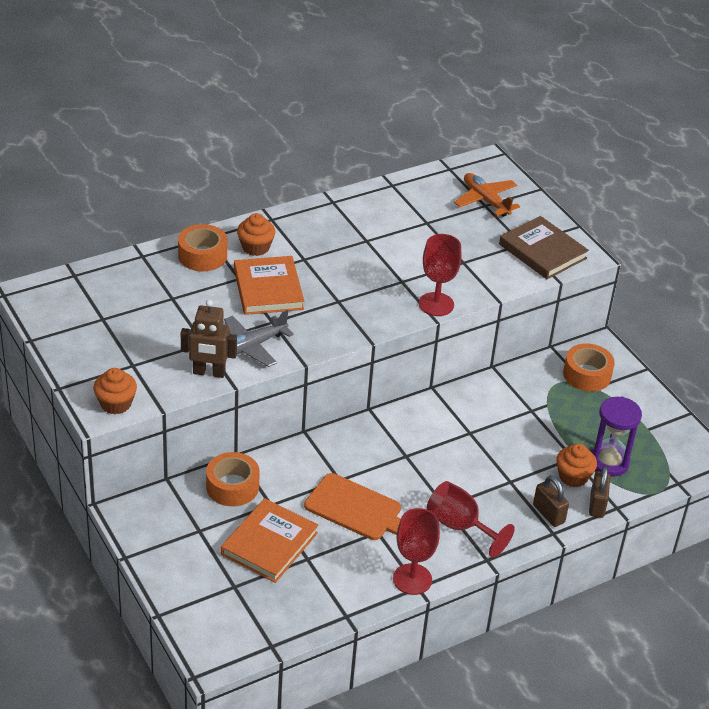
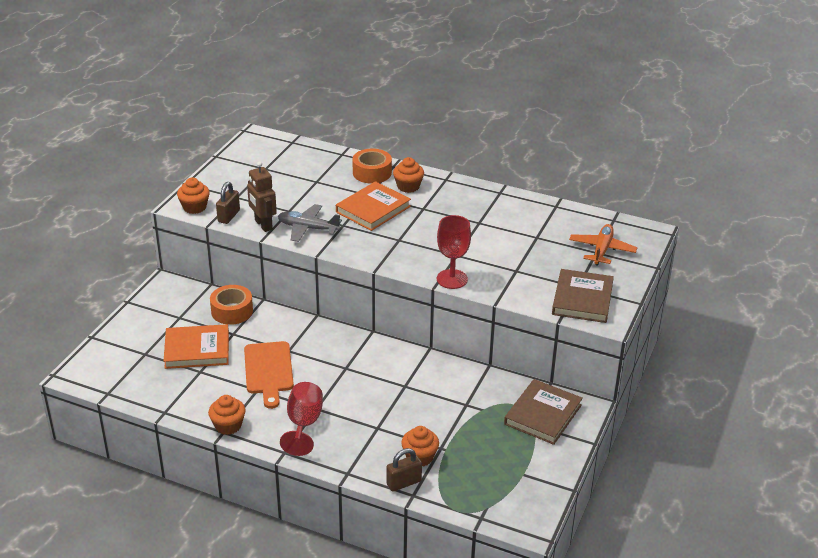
camera: 55 degrees right, 5 degrees down
red goblet [393,508,440,595] -> orange cupcake [208,395,246,435]
brown padlock [533,476,569,527] -> brown padlock moved to [216,182,240,224]
orange tape [563,343,615,392] -> brown book [504,379,583,445]
purple hourglass [591,396,642,477] -> none

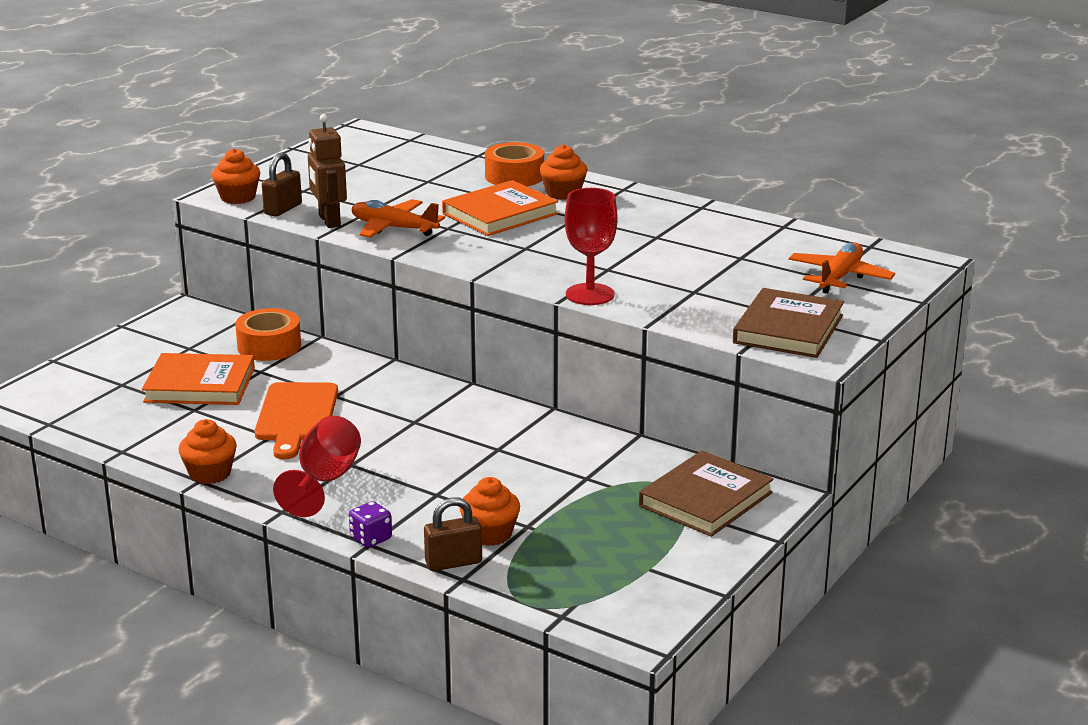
camera: 10 degrees right, 10 degrees down
grey plane [278,204,342,242] -> orange plane [351,199,445,238]
none -> purple dice [349,501,392,548]

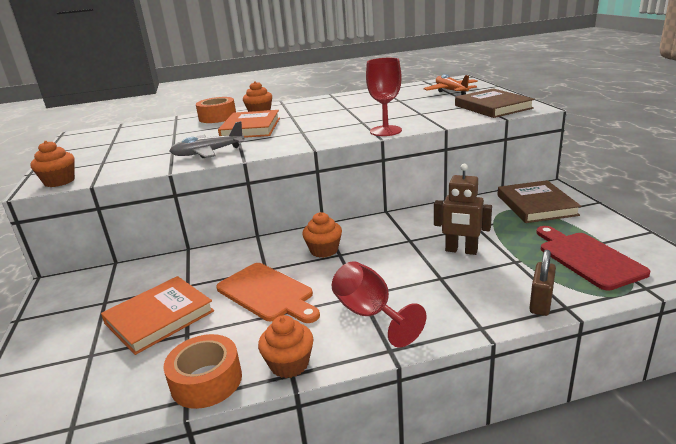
camera: 45 degrees left, 0 degrees up
orange tape [235,308,301,361] -> orange tape moved to [163,334,242,409]
brown padlock [262,153,302,217] -> none
brown robot [308,114,347,228] -> brown robot moved to [434,164,492,255]
purple dice [349,501,392,548] -> none
orange plane [351,199,445,238] -> grey plane [170,121,244,158]
orange cupcake [459,477,520,546] -> orange cupcake moved to [302,212,342,258]
none -> red cutting board [536,226,651,290]

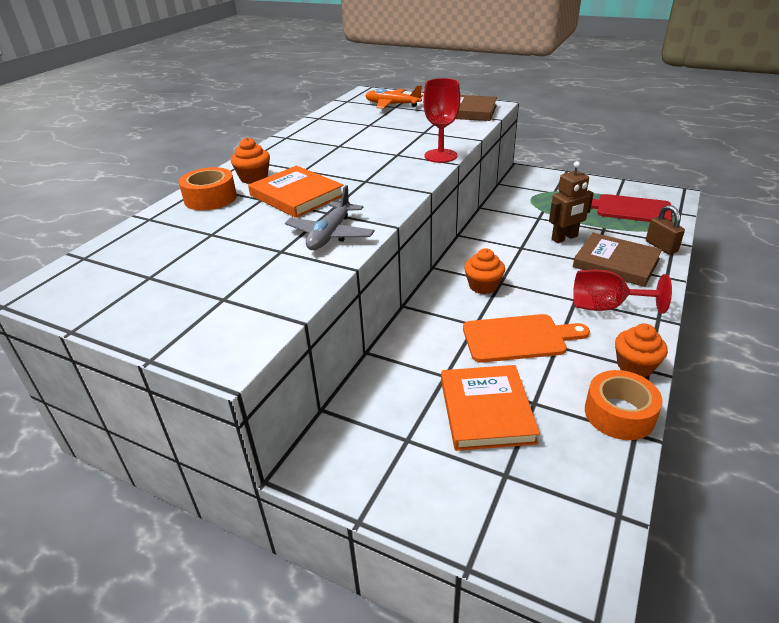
camera: 50 degrees left, 10 degrees up
orange cupcake [30,141,75,187] -> none
brown book [497,180,581,223] -> brown book moved to [573,233,662,287]

